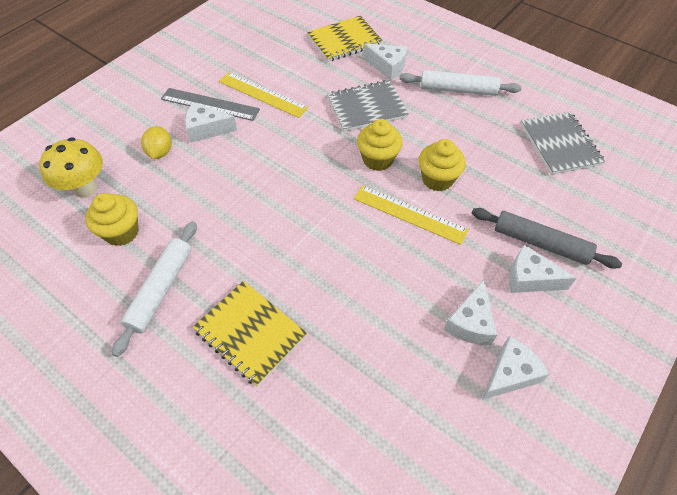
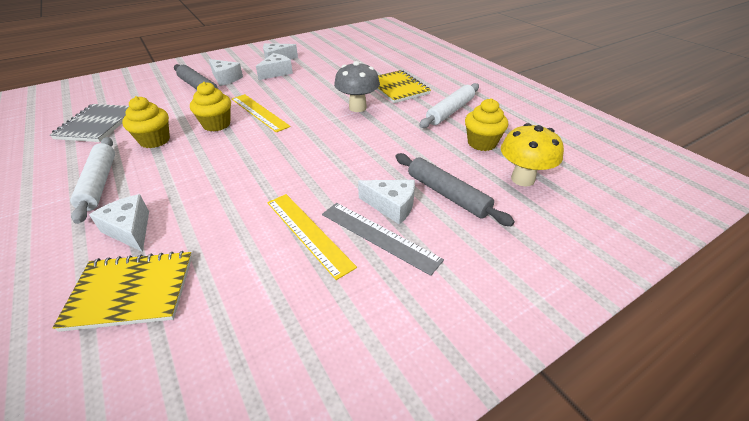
camera: 160 degrees left, 15 degrees down
yellow lemon [141,126,172,159] -> grey rolling pin [395,153,515,226]
grey notebook [327,80,409,132] -> none
yellow cupcake [357,119,403,171] -> yellow cupcake moved to [122,96,170,148]
white rolling pin [400,70,522,96] -> white rolling pin turned 45 degrees clockwise [70,137,115,224]
none -> grey mushroom [334,61,380,112]

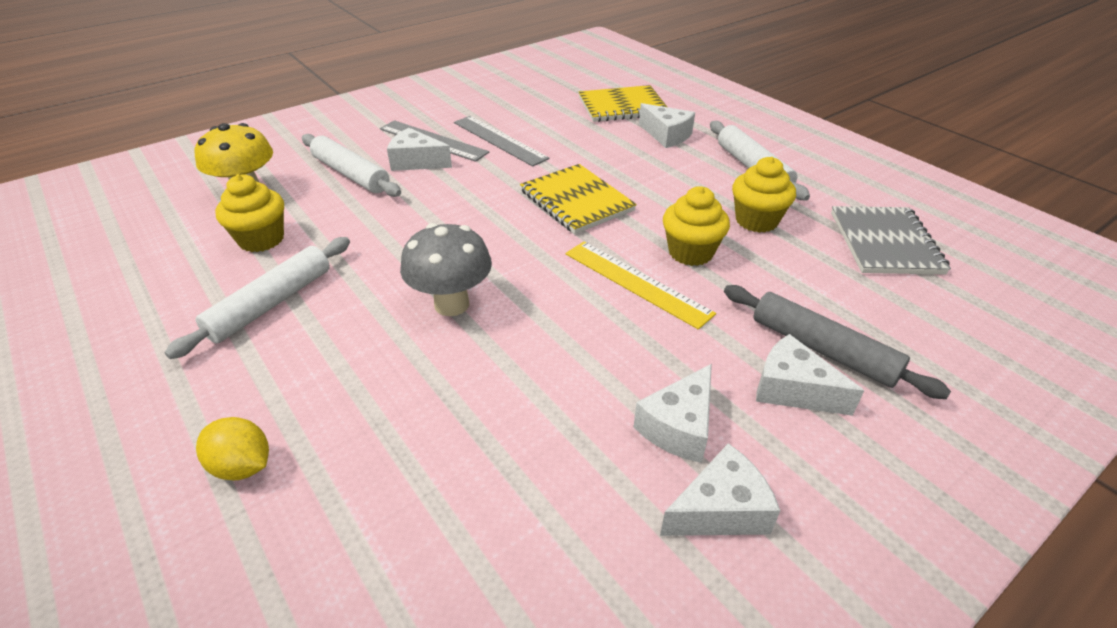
camera: 175 degrees right, 0 degrees up
yellow ruler [267,194,357,280] -> grey ruler [454,116,550,167]
yellow notebook [376,70,431,103] -> yellow notebook moved to [520,164,637,234]
grey rolling pin [395,153,515,226] -> white rolling pin [302,134,401,197]
none -> yellow lemon [196,417,269,480]

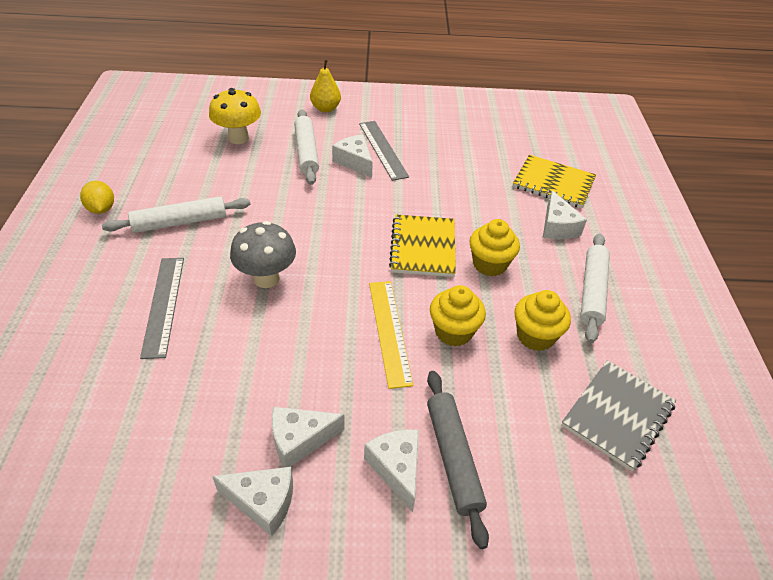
camera: 35 degrees right, 5 degrees up
yellow lemon [196,417,269,480] -> yellow lemon moved to [80,181,114,214]
yellow cupcake [215,174,284,252] -> yellow cupcake moved to [470,219,520,277]
grey ruler [454,116,550,167] -> grey ruler moved to [140,258,184,359]
none -> yellow pear [310,60,341,112]

